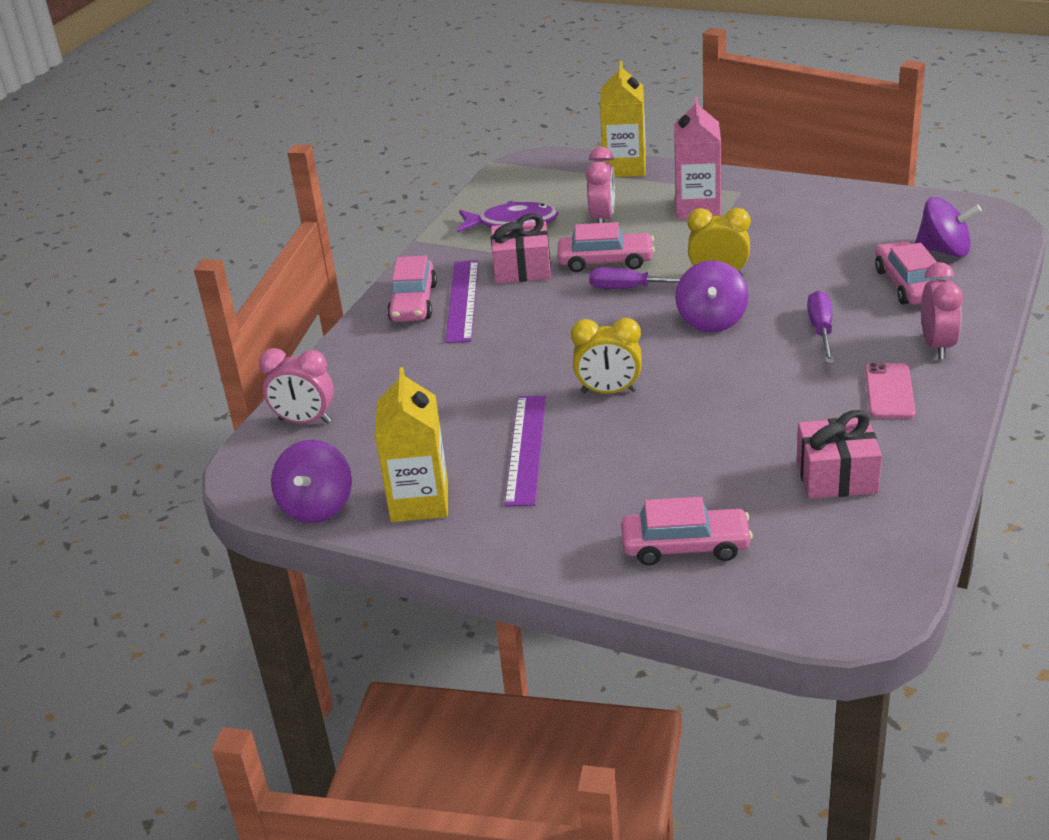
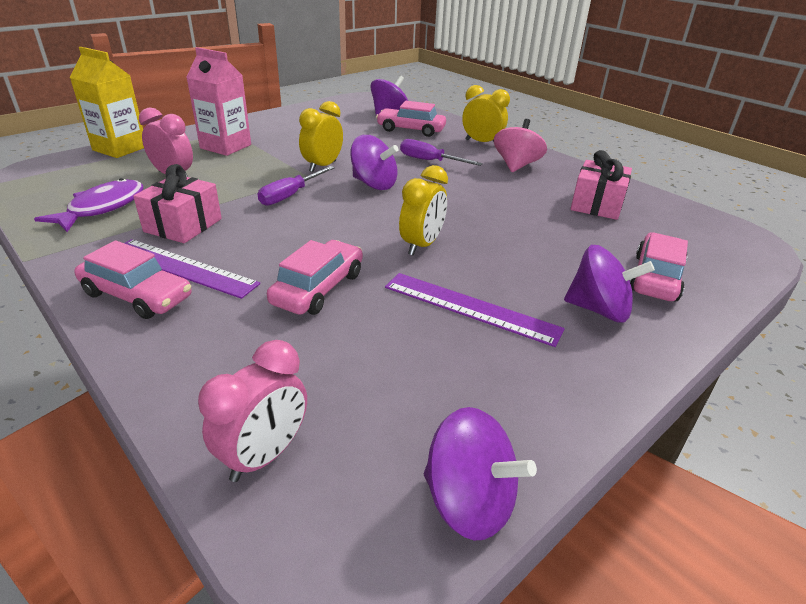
camera: 70 degrees left, 0 degrees up
yellow carton [375,367,448,522] -> none
pink car [557,222,655,272] -> pink car moved to [267,240,363,315]
pink phone [865,363,916,419] -> pink spinning top [494,119,547,172]
pink clock [921,262,963,359] -> yellow clock [462,85,510,142]
none -> purple spinning top [564,245,655,323]

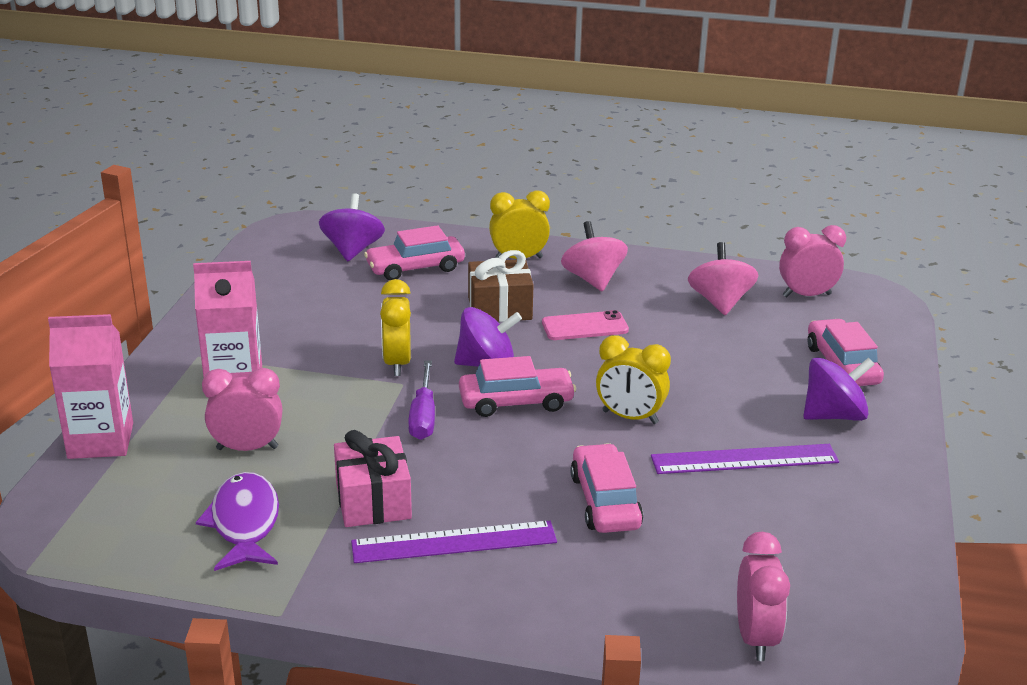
camera: 35 degrees left, 5 degrees down
yellow carton [70,47,144,158] -> pink carton [48,314,133,459]
pink car [74,240,192,319] -> pink car moved to [459,356,576,417]
yellow clock [399,165,448,255] -> yellow clock turned 120 degrees clockwise [596,335,671,424]
purple screwdriver [400,139,483,166] -> brown gift [468,250,534,322]
purple spinning top [424,407,537,540] -> none
pink gift [571,150,632,220] -> pink spinning top [688,242,758,315]
none -> pink phone [542,310,629,340]
none -> pink clock [779,225,846,297]

